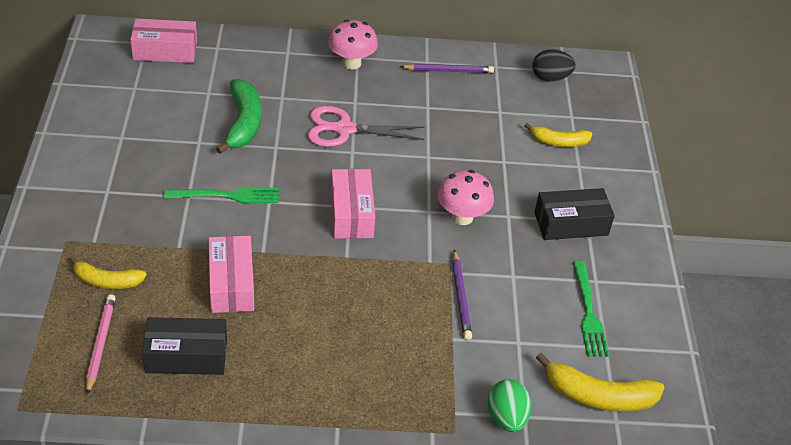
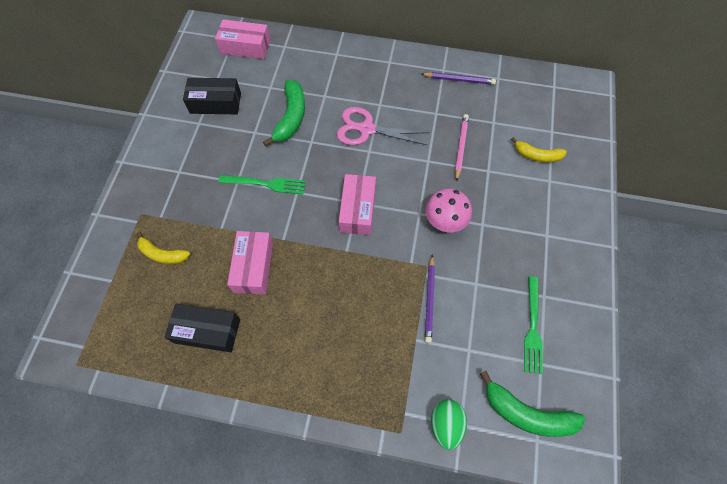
camera: 15 degrees right, 20 degrees up
pink pencil [86,294,116,395] -> pink pencil moved to [455,114,469,182]
pink mushroom [328,19,378,69] -> none
black egg [532,49,576,82] -> none
black box [534,188,615,240] -> black box moved to [183,78,241,114]
yellow banana [536,352,665,412] -> green banana [480,371,585,437]

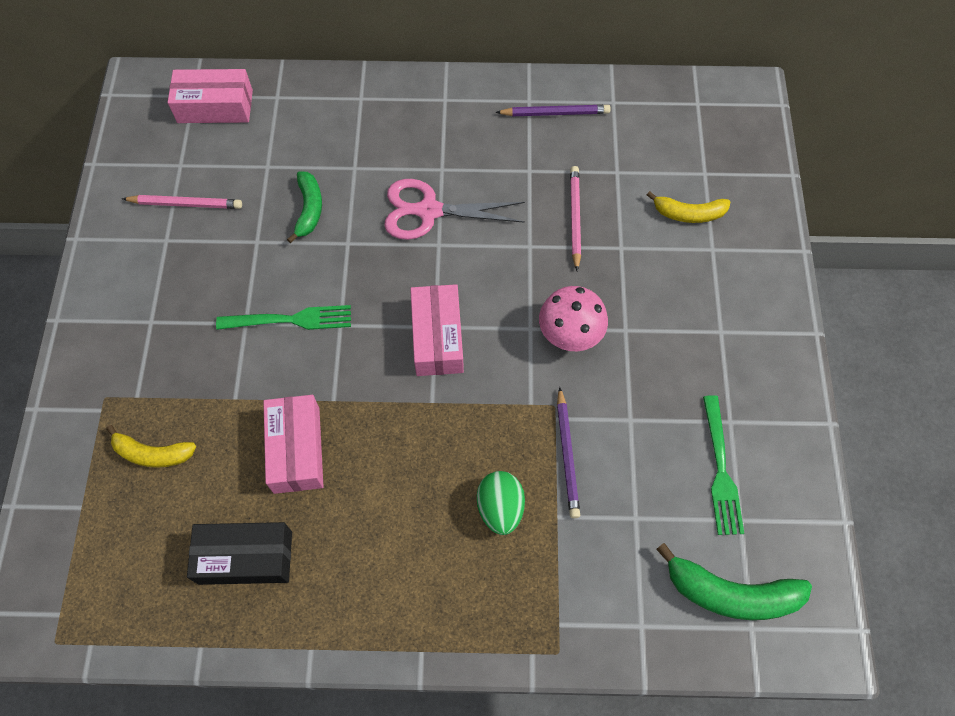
camera: 10 degrees left, 0 degrees up
black box [183,78,241,114] -> pink pencil [122,195,242,209]
green banana [263,79,305,146] -> green banana [287,171,322,243], size x0.65
green egg [431,399,467,450] -> green egg moved to [477,471,525,535]

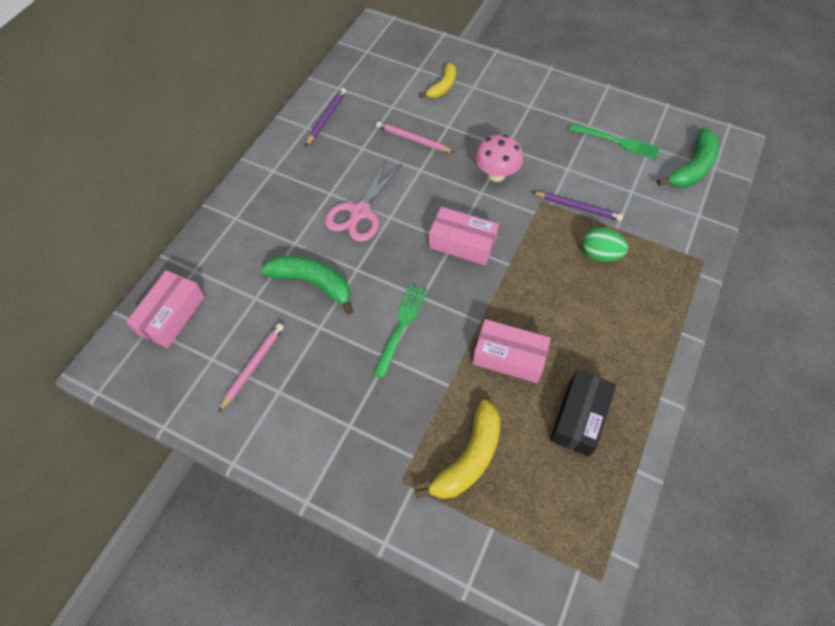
camera: 65 degrees left, 5 degrees down
yellow banana [106,425,196,468] -> yellow banana [415,400,500,499], size x1.54
green banana [287,171,322,243] -> green banana [261,255,354,315], size x1.54

